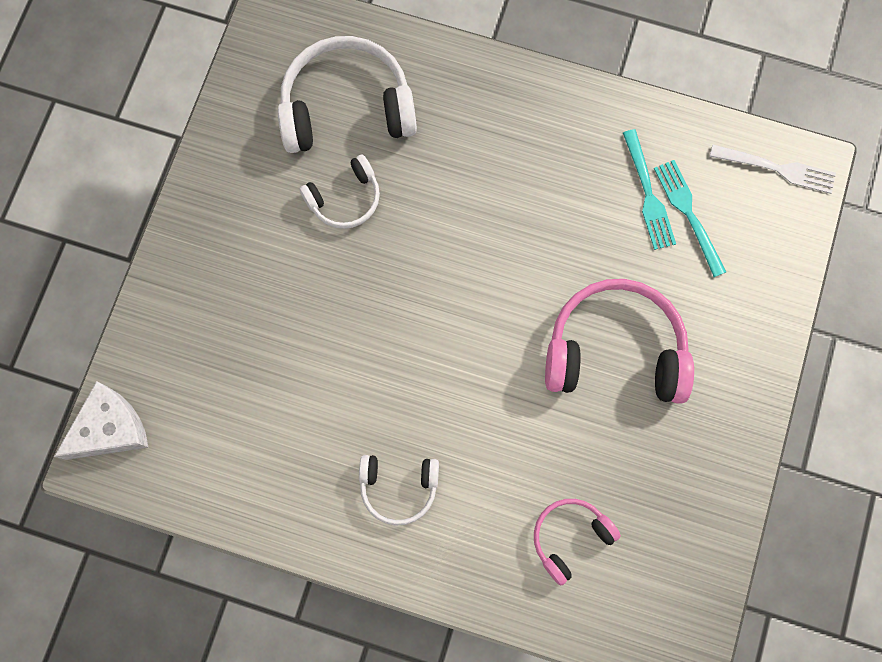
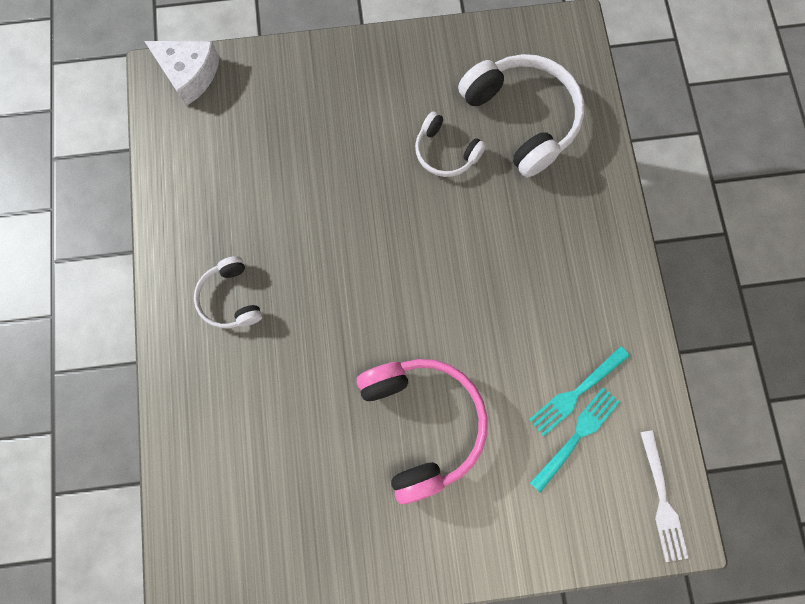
camera: 65 degrees right, 0 degrees up
pink headphones [534,499,621,586] -> none

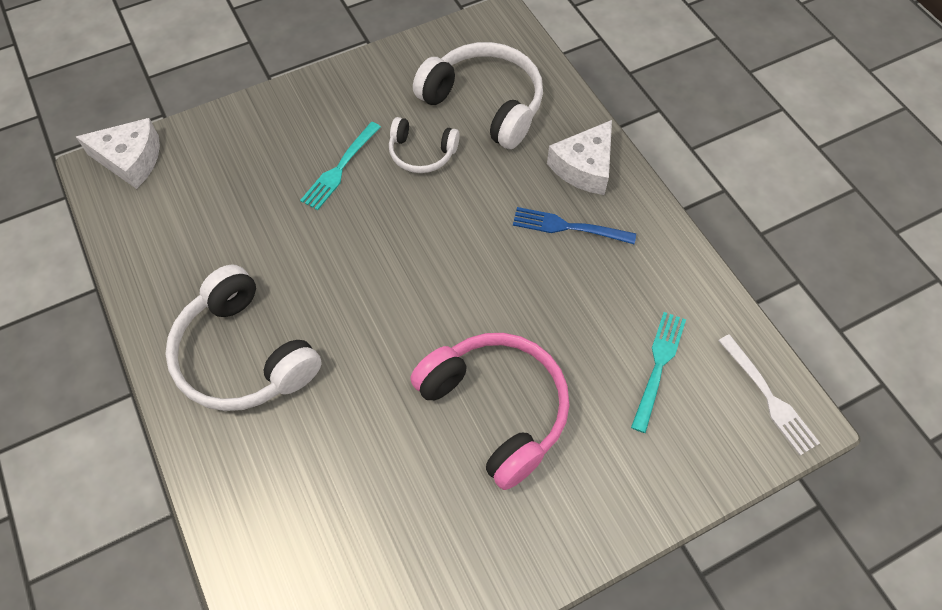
camera: 20 degrees left, 15 degrees down
white headphones [194,256,262,328] -> white headphones [165,264,322,411], size x1.82
turquoise fork [529,346,629,437] -> turquoise fork moved to [300,122,381,210]
none -> blue fork [513,207,636,244]
none -> white cheese [547,120,612,195]

